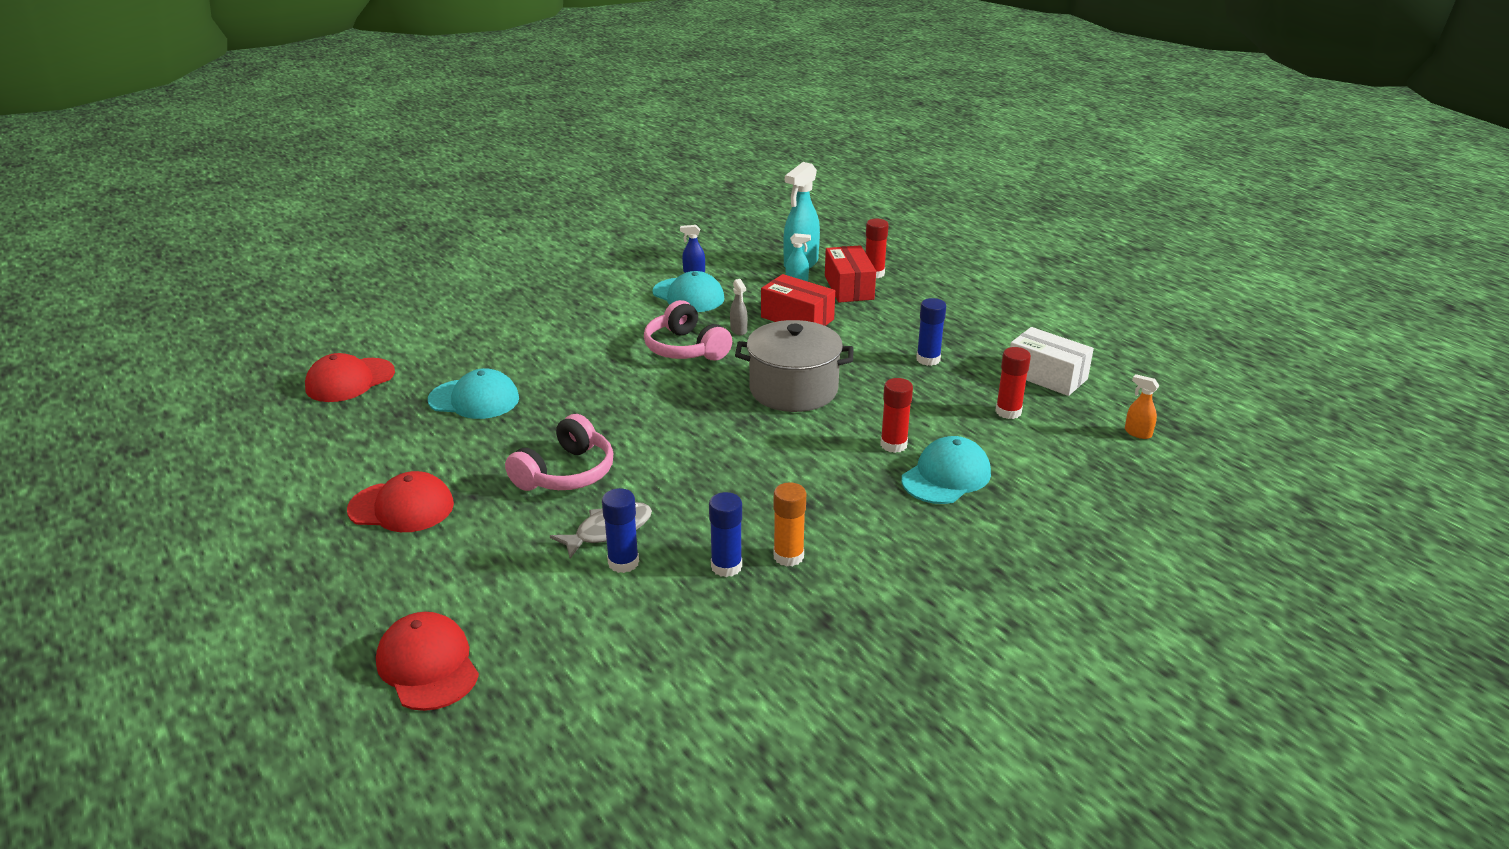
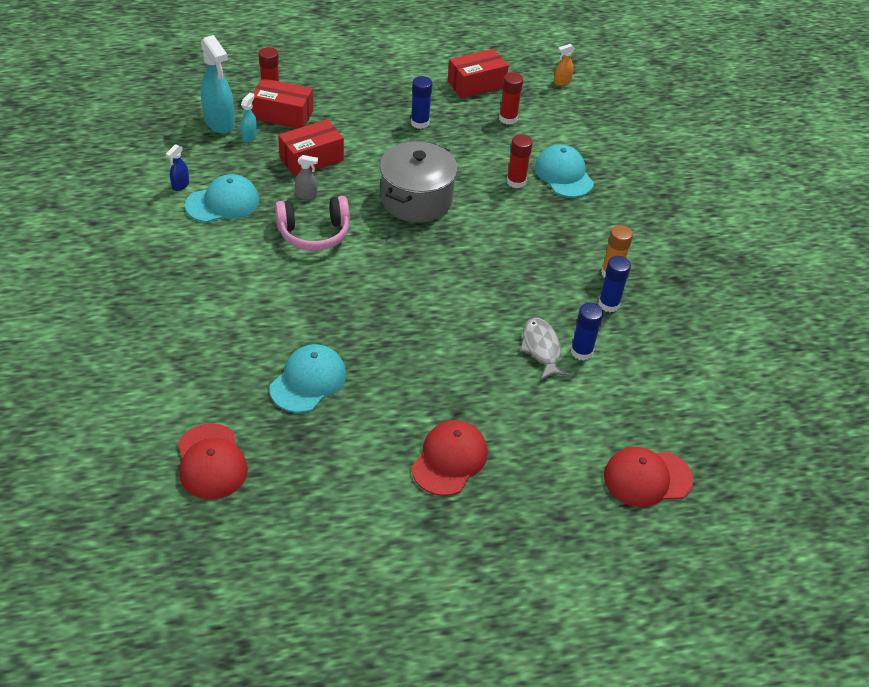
camera: 70 degrees left, 15 degrees up
pink headphones [505,414,613,491] -> none
white box [1010,327,1094,396] -> red box [448,49,509,98]

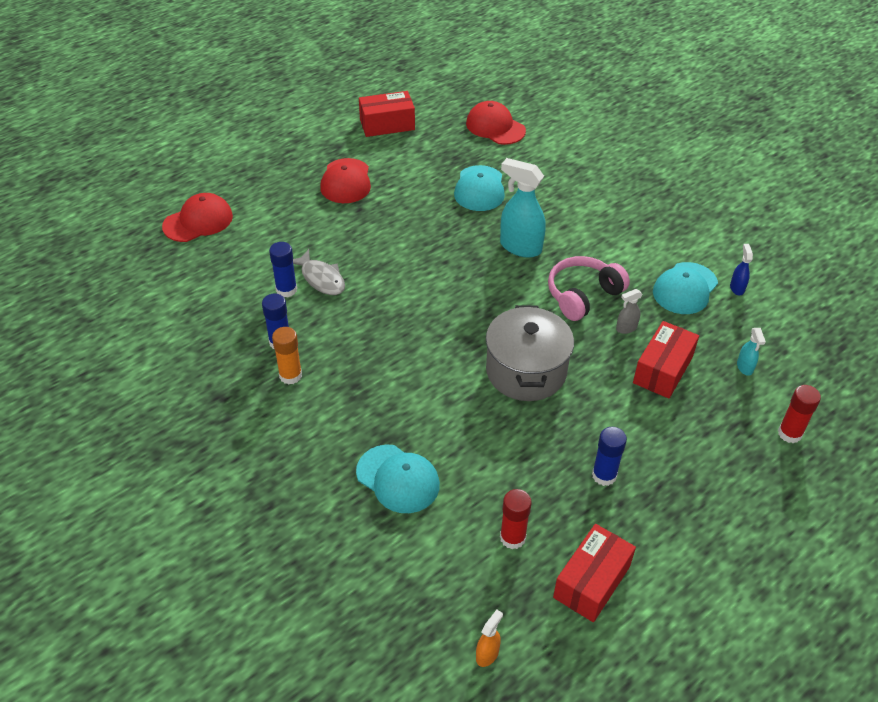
camera: 155 degrees right, 0 degrees up
turquoise spray bottle [200,35,235,134] -> turquoise spray bottle moved to [500,158,546,258]
red box [252,78,313,129] -> red box moved to [359,91,415,137]
red glue stick [507,134,533,188] -> none

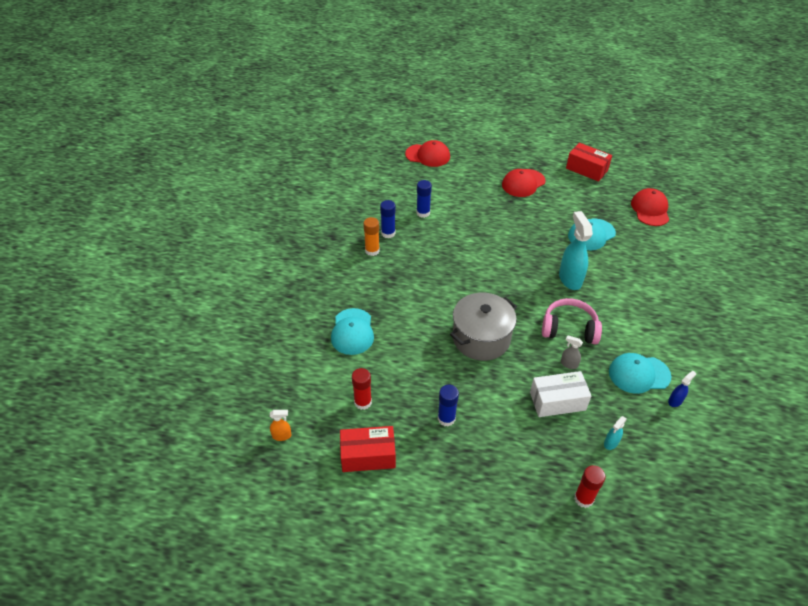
camera: 50 degrees right, 0 degrees up
grey fish [293,249,345,295] -> none
red box [633,321,699,399] -> white box [530,371,591,417]

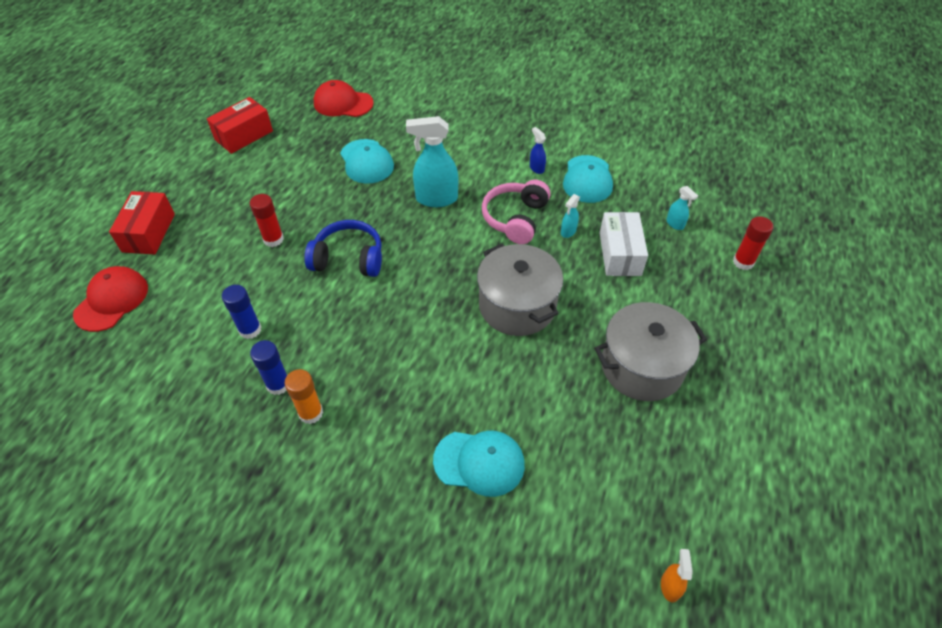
camera: 80 degrees left, 5 degrees up
red box [340,426,396,472] -> red box moved to [109,191,175,254]
red glue stick [352,368,372,410] -> red glue stick moved to [250,194,284,247]
blue glue stick [438,385,459,426] -> grey pot [594,302,707,401]
red cap [502,169,546,197] -> none
grey spray bottle [561,335,583,369] -> turquoise spray bottle [561,194,580,238]
blue spray bottle [668,371,696,407] -> blue spray bottle moved to [530,127,546,174]
none -> blue headphones [304,220,382,277]

